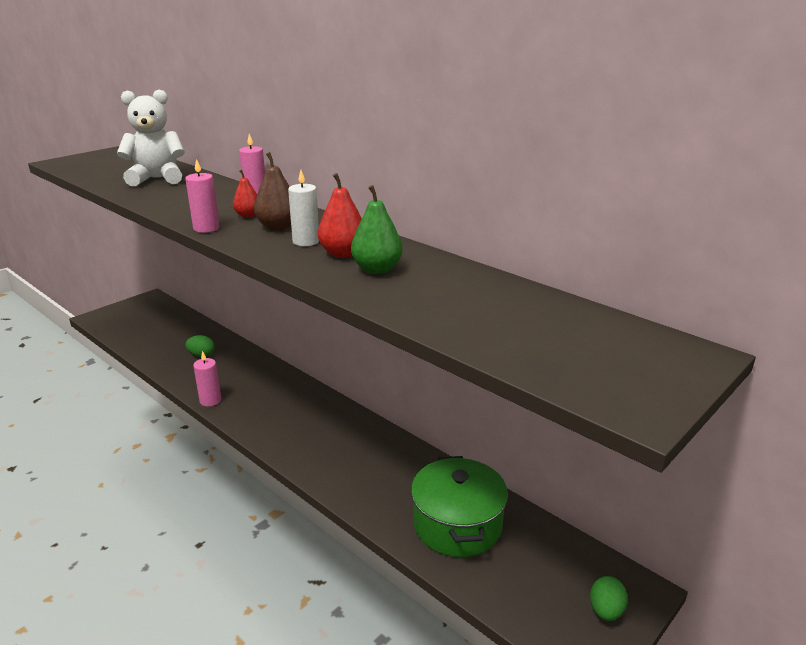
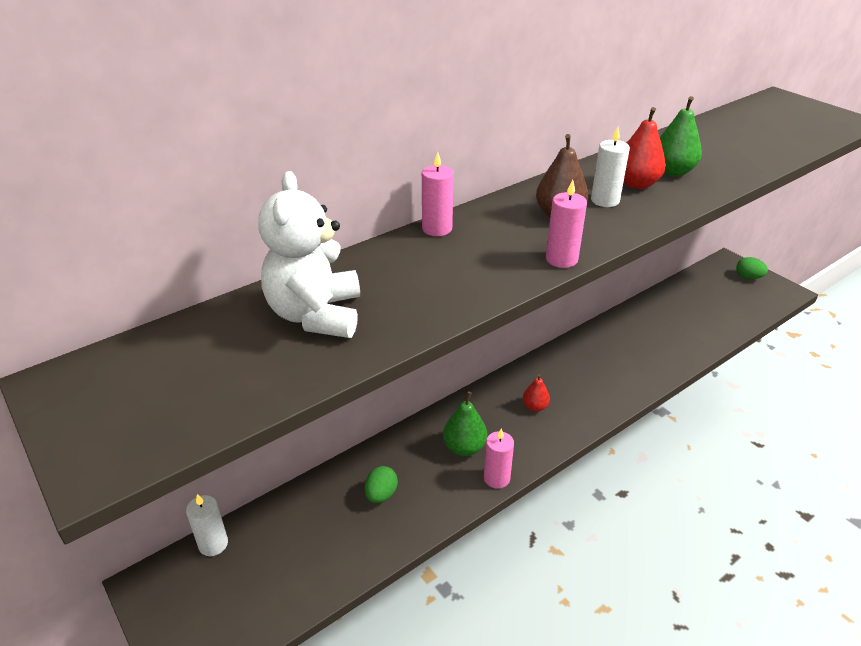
camera: 80 degrees left, 10 degrees up
red pear [233,170,257,218] -> red pear moved to [523,374,550,412]
green pot [411,456,508,557] -> none
none -> white candle [186,494,228,556]
none -> green pear [443,392,488,456]

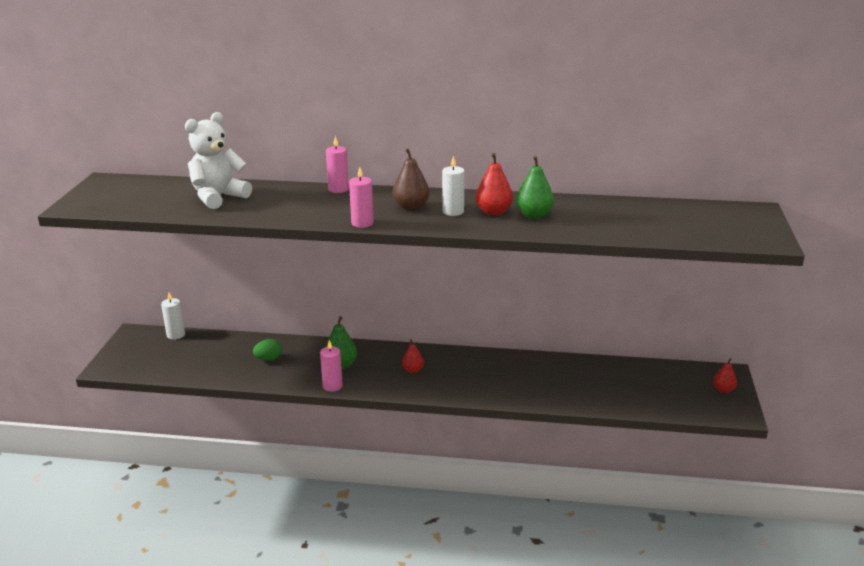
camera: 45 degrees right, 10 degrees down
green egg [736,257,768,279] -> red pear [713,358,737,393]

